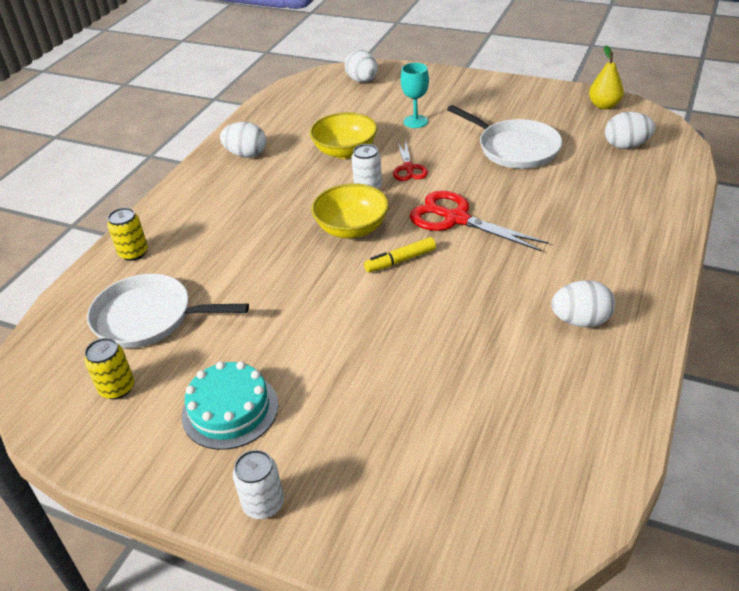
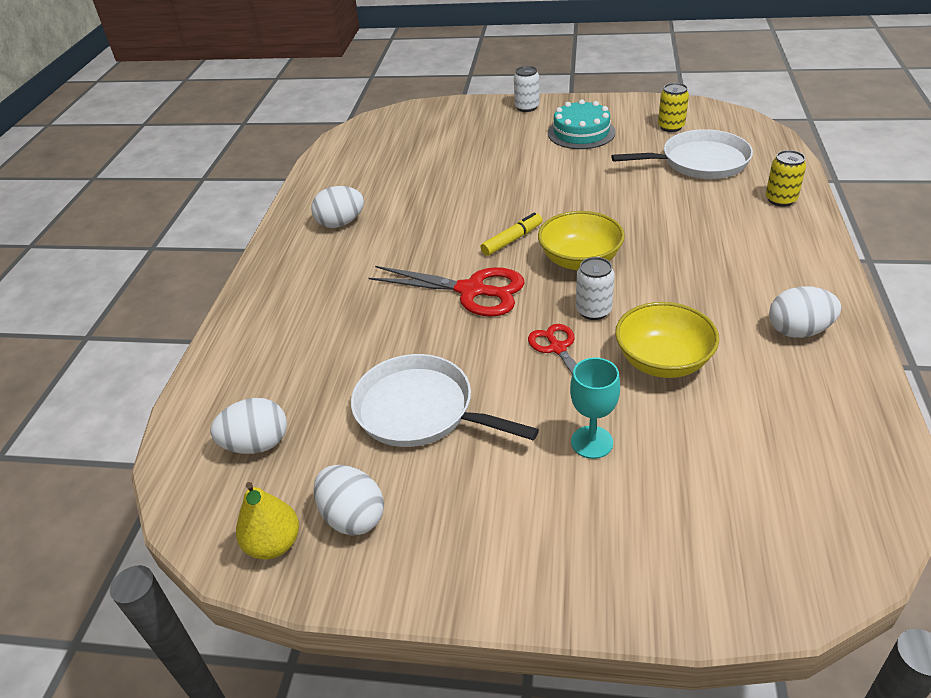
camera: 165 degrees right, 0 degrees up
white egg [345,50,378,83] -> white egg moved to [313,465,384,536]

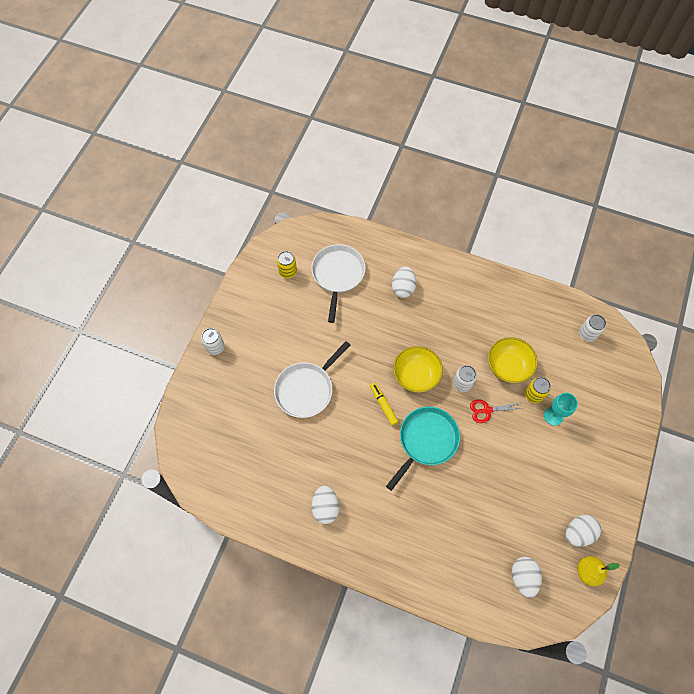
camera: 80 degrees left, 25 degrees up
white pan [351,354,539,447] -> white pan moved to [274,341,350,418]
red scissors [368,266,525,317] -> turquoise pan [386,407,460,491]
turquoise cake [548,99,615,149] -> none
yellow can [766,150,806,207] -> yellow can moved to [525,377,551,403]
white egg [769,286,841,338] -> white egg moved to [392,266,416,298]
none -> white can [579,315,606,342]

